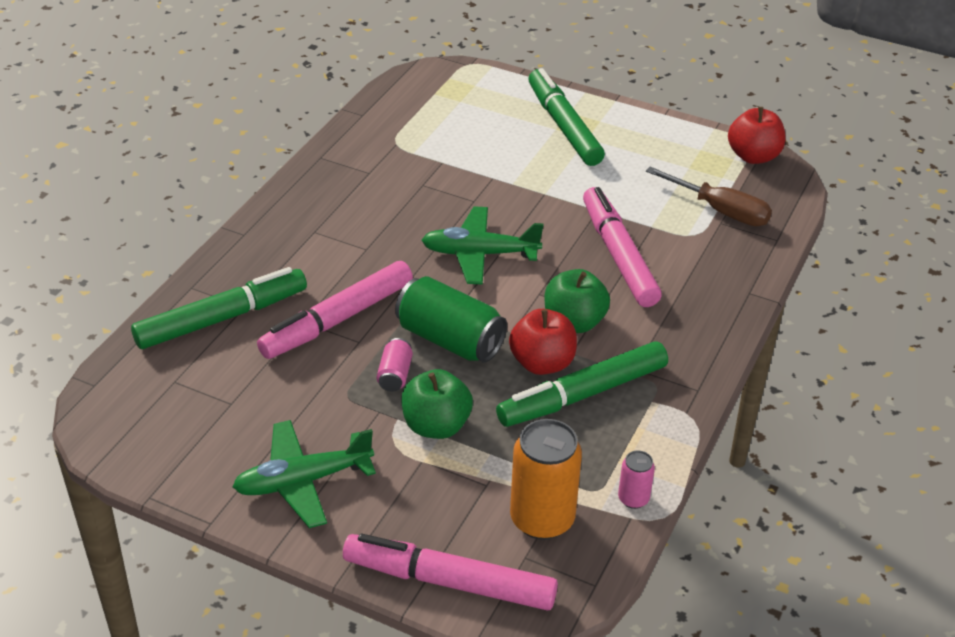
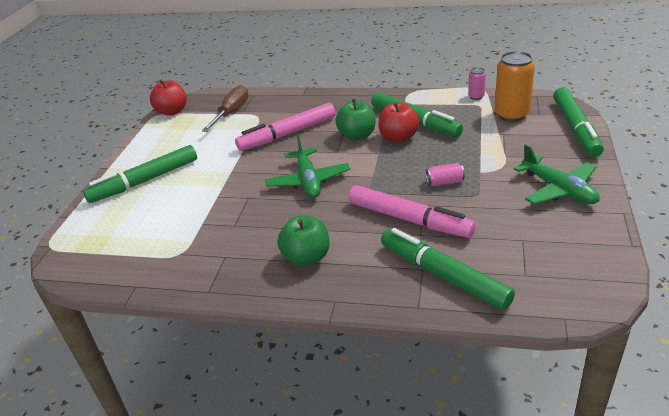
camera: 100 degrees left, 5 degrees down
pink marker [343,534,558,611] -> green marker [553,87,604,157]
green can [395,276,507,363] -> none
green apple [401,369,473,439] -> green apple moved to [277,216,330,266]

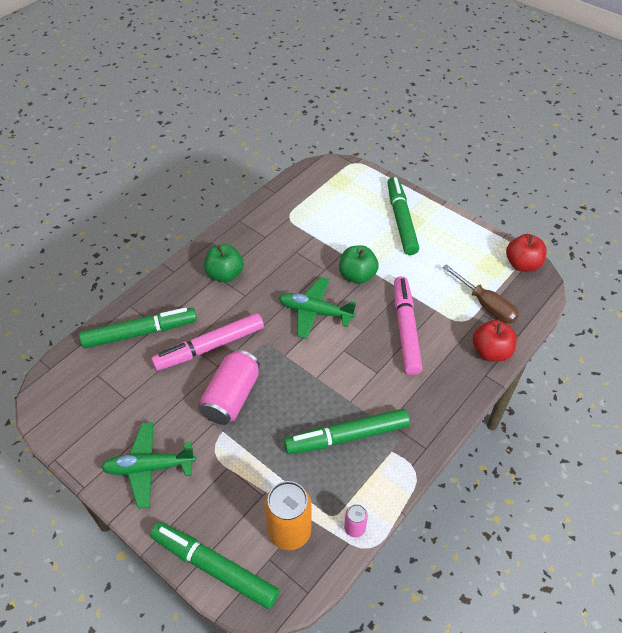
camera: 115 degrees right, 15 degrees up
green apple [335,99,376,141] -> green apple moved to [339,245,379,284]
red apple [378,102,420,143] -> red apple moved to [473,320,517,362]
pink can [426,163,465,186] -> pink can [200,349,260,425], size x2.01

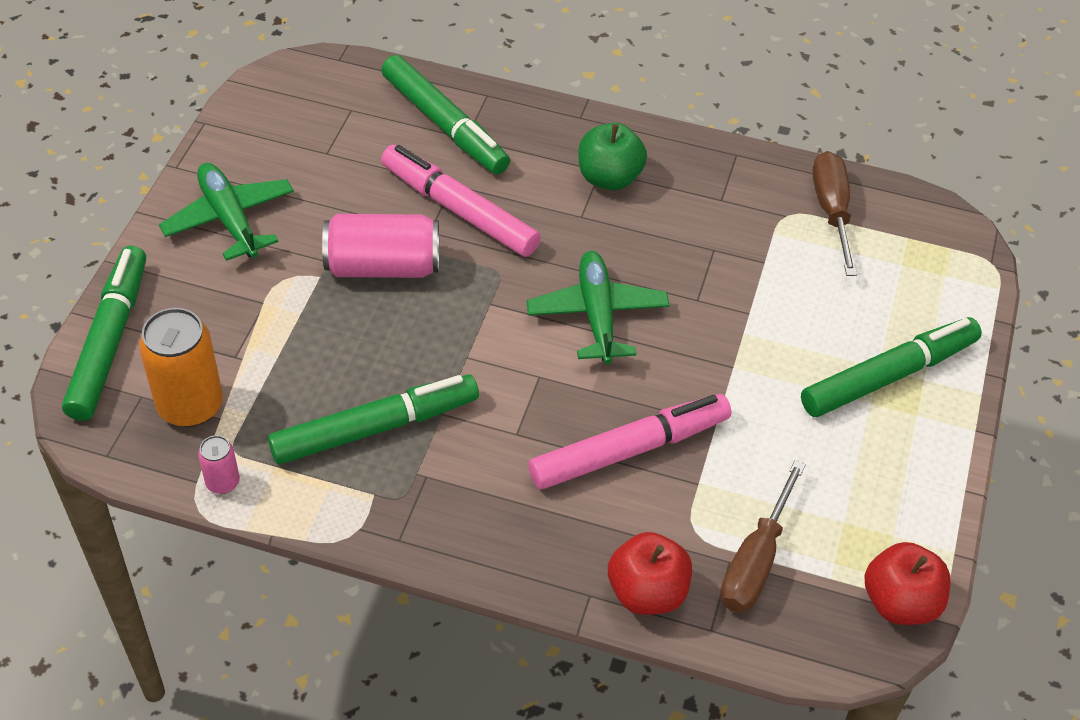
camera: 65 degrees right, 0 degrees up
green marker [284,409,410,454] -> green marker turned 105 degrees clockwise [268,374,479,464]
green apple [339,245,379,284] -> none
none -> brown screwdriver [812,151,857,276]

